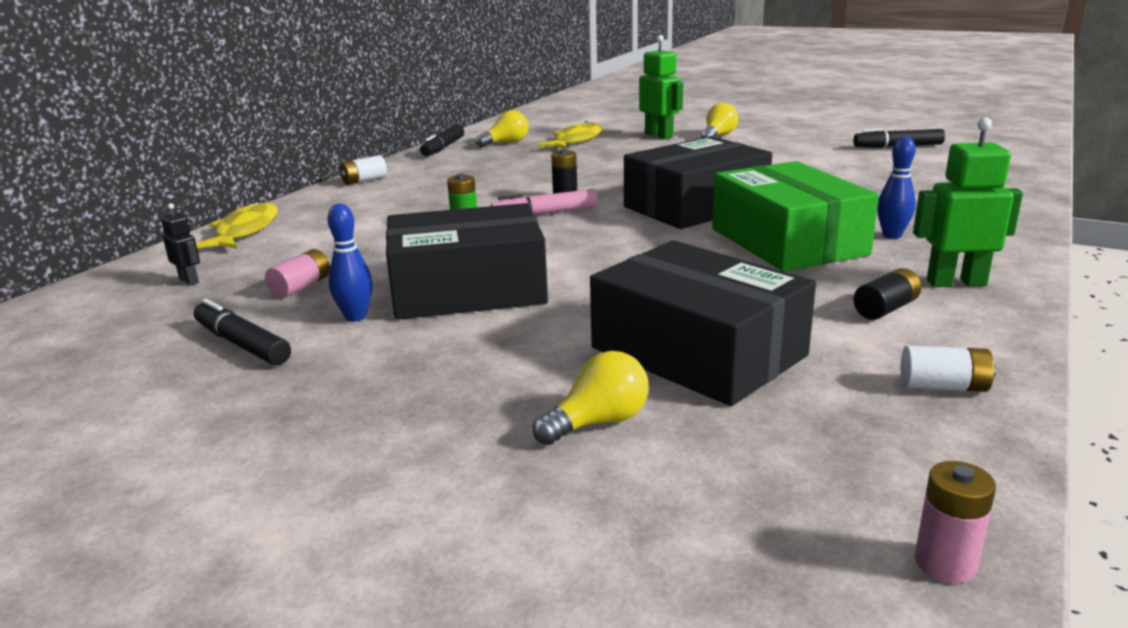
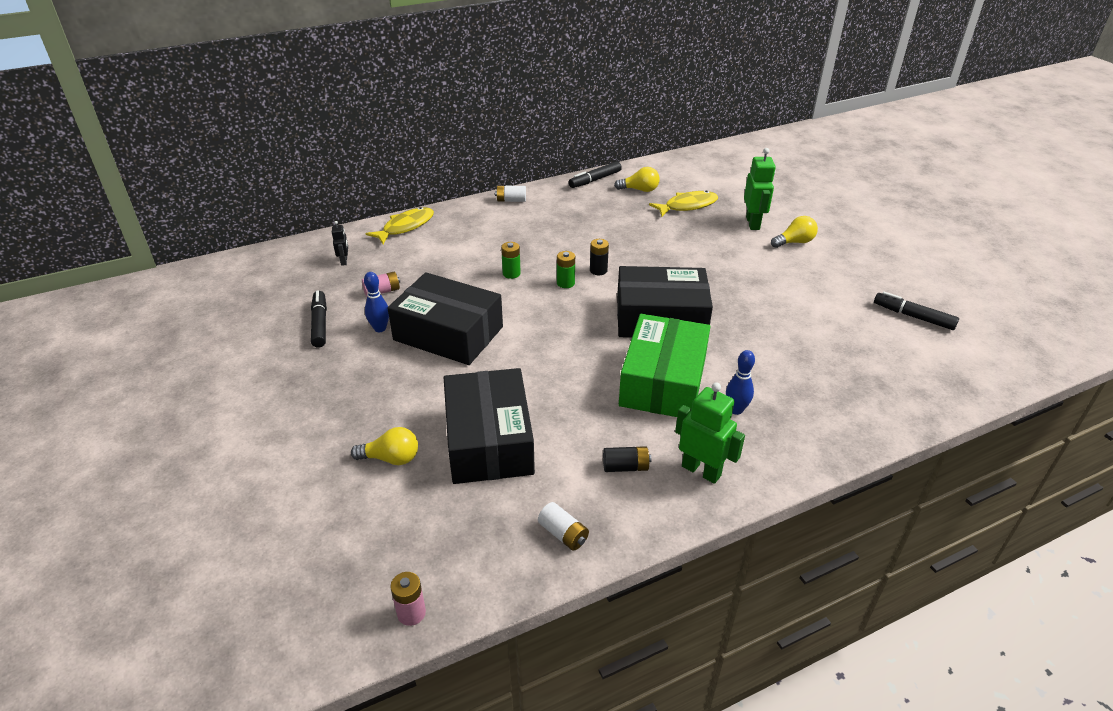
camera: 35 degrees right, 15 degrees up
pink marker [491,189,598,215] -> green battery [557,251,575,288]

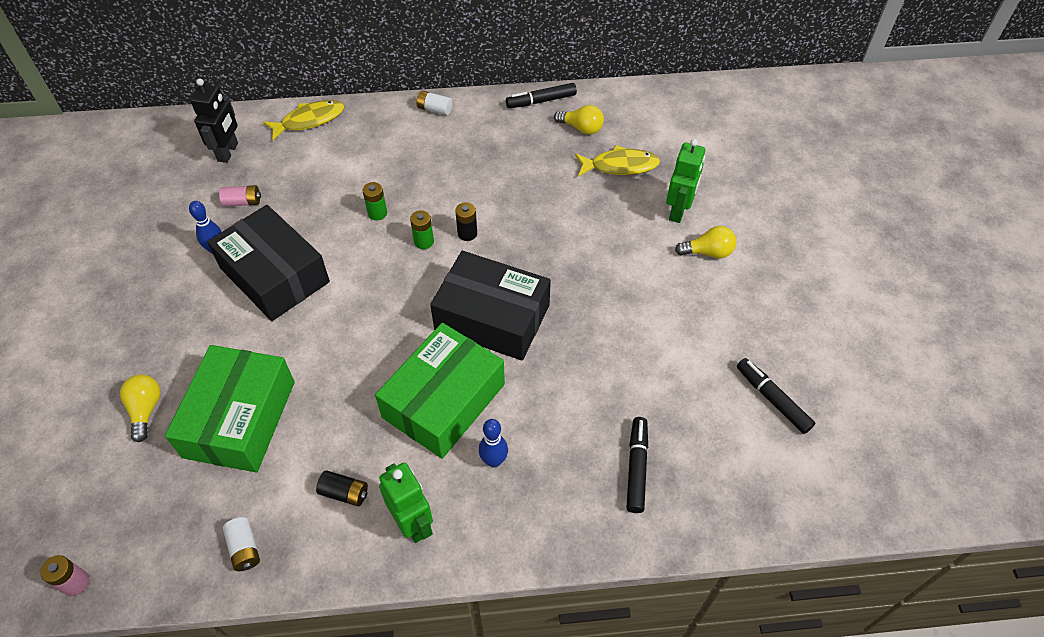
camera: 20 degrees right, 15 degrees up
black marker [311,290,327,348] -> black marker moved to [626,417,648,513]
black robot [332,221,348,266] -> black robot [190,78,238,163], size x1.87
yellow light bulb [351,427,418,465] -> yellow light bulb turned 120 degrees counterclockwise [120,374,160,442]
black box [444,368,535,484] -> green box [165,345,295,472]

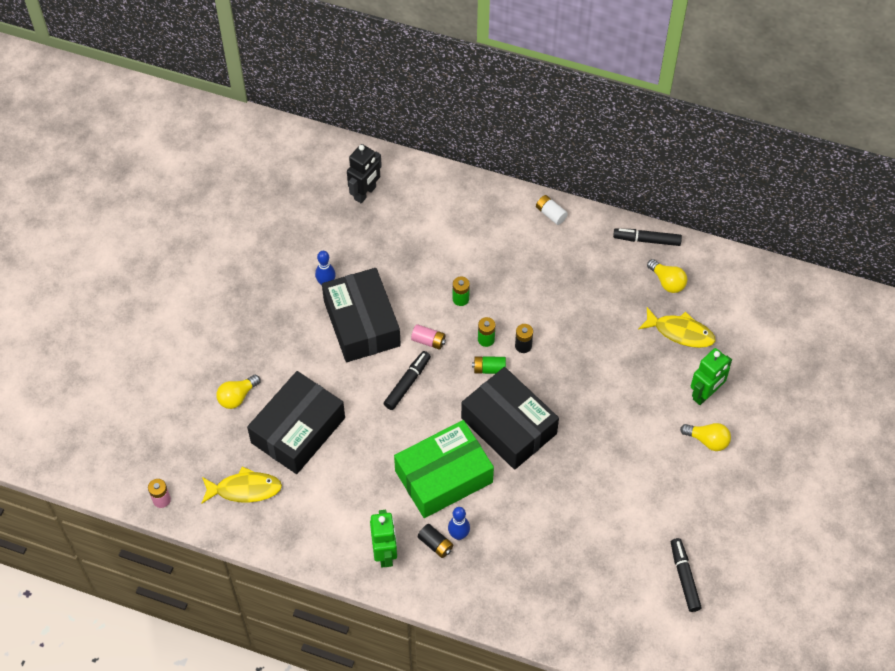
camera: 25 degrees right, 5 degrees up
yellow light bulb [120,374,160,442] -> yellow light bulb turned 150 degrees counterclockwise [216,375,260,409]
green box [165,345,295,472] -> black box [247,371,345,474]
pink battery [219,185,261,207] -> pink battery moved to [411,324,446,350]
white battery [223,517,260,571] -> none
yellow fish [263,100,344,141] -> yellow fish moved to [201,466,282,504]
black battery [316,470,368,506] -> black battery moved to [418,524,453,558]
black marker [626,417,648,513] -> black marker moved to [384,351,431,410]
none -> green battery [472,356,506,374]

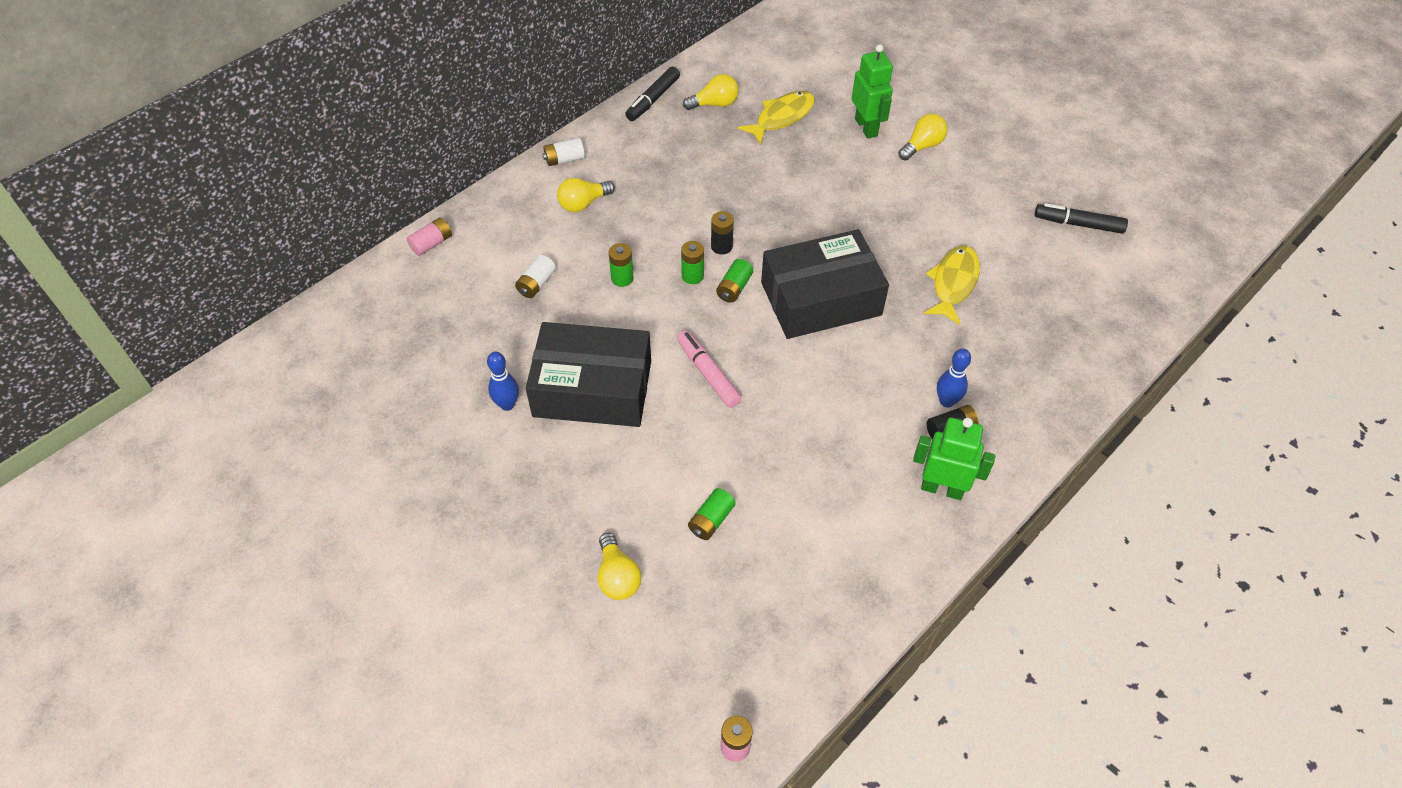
camera: 65 degrees left, 5 degrees down
yellow fish [201,466,282,504] -> yellow fish moved to [924,246,980,325]
black box [247,371,345,474] -> green battery [688,488,736,540]
black robot [347,144,382,203] -> none
black marker [384,351,431,410] -> pink marker [677,331,742,408]
green box [394,420,494,518] -> none
pink battery [411,324,446,350] -> pink battery moved to [407,217,452,256]
none -> white battery [515,255,556,298]
none -> yellow light bulb [557,178,615,212]

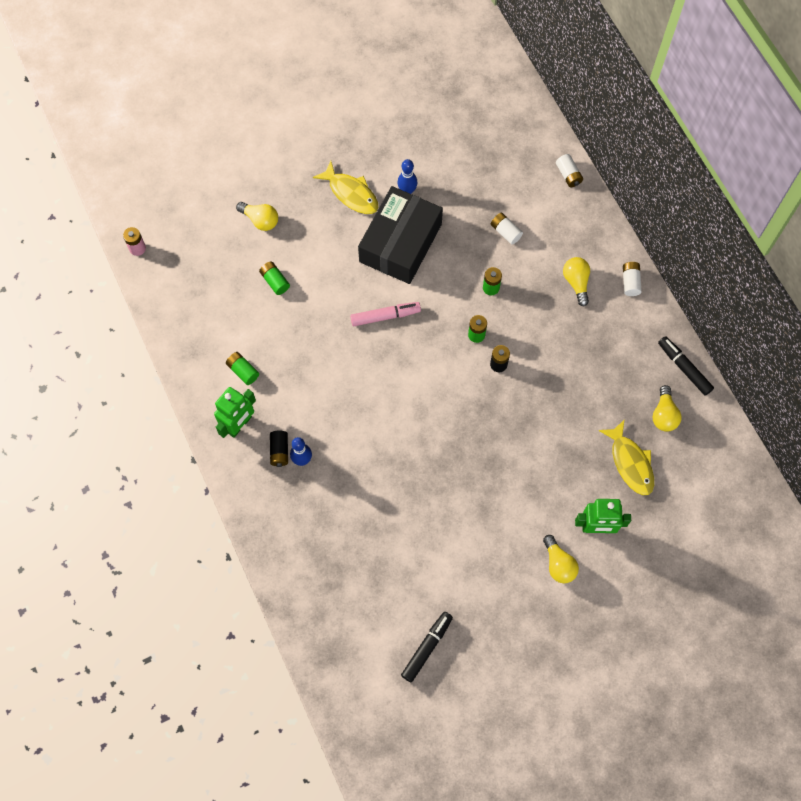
camera: 110 degrees right, 15 degrees up
pink battery [407,217,452,256] -> white battery [556,154,583,187]
yellow light bulb [598,533,641,600] -> yellow light bulb turned 150 degrees counterclockwise [236,202,278,231]
green battery [716,259,753,303] -> green battery moved to [226,352,259,385]
black box [761,229,889,339] -> none
yellow fish [924,246,980,325] -> yellow fish moved to [313,161,378,214]

